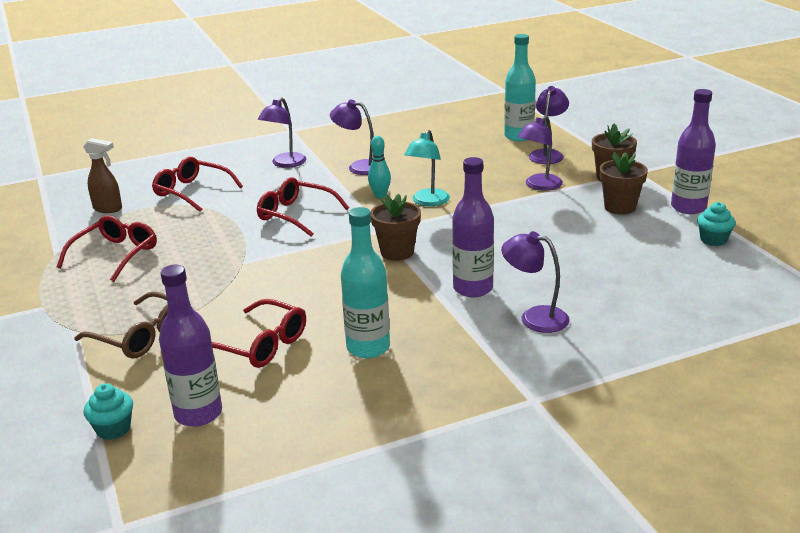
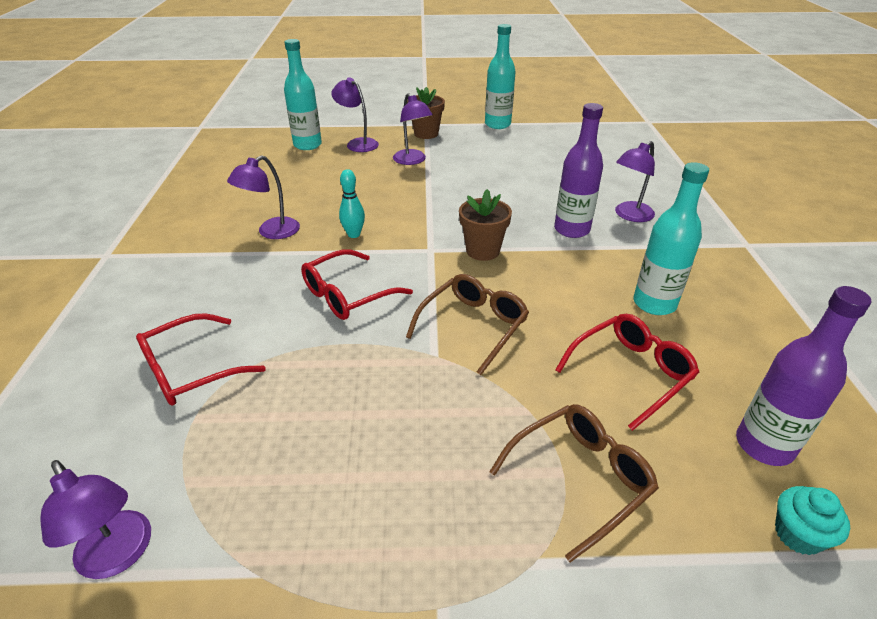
camera: 70 degrees left, 10 degrees up
red glasses [57,215,157,282] -> none
brown spray bottle [83,138,122,213] -> none
purple lamp [258,97,306,168] -> purple lamp moved to [40,460,151,579]
turquoise lamp [404,130,450,206] -> none
brown flower pot [599,152,648,215] -> none
purple bottle [671,89,716,214] -> turquoise bottle [485,24,516,129]
turquoise cupcake [697,202,736,246] -> none
none -> brown glasses [406,274,529,375]

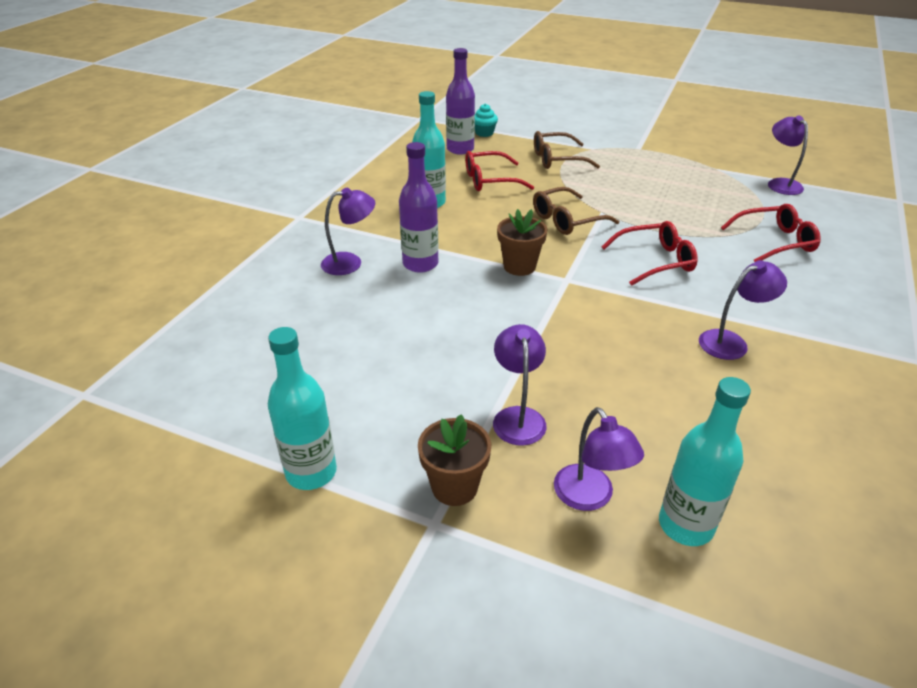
camera: 155 degrees left, 0 degrees up
turquoise bowling pin [339,169,365,238] -> none

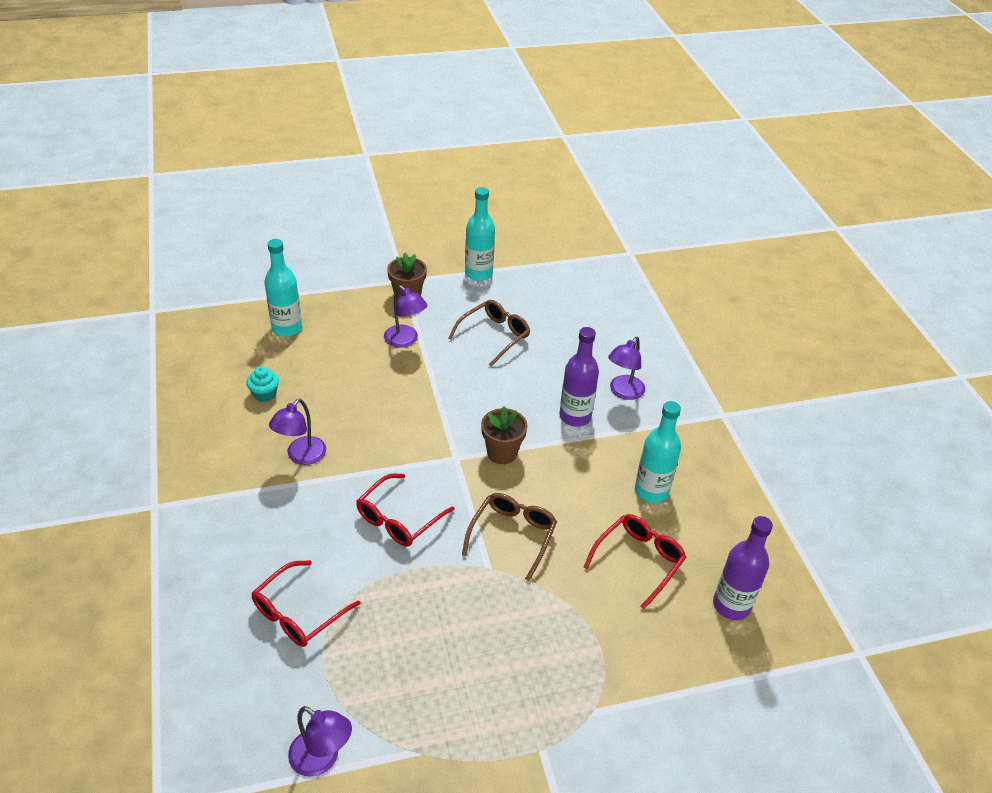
camera: 140 degrees right, 5 degrees up
turquoise cupcake [475,104,498,137] -> turquoise cupcake moved to [246,366,279,402]
brown glasses [534,131,600,169] -> brown glasses moved to [448,300,530,367]
purple lamp [554,407,644,511] -> none

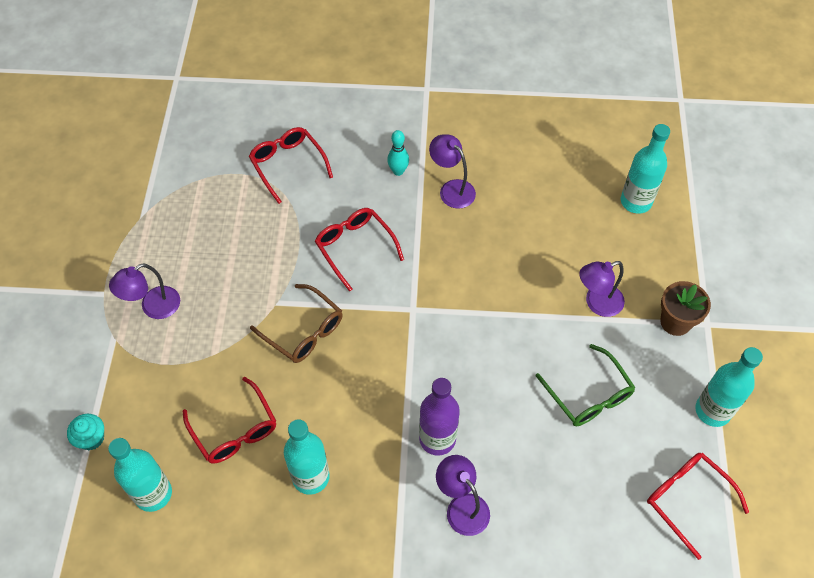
camera: 110 degrees right, 15 degrees up
turquoise cupcake [246,366,279,402] -> turquoise cupcake moved to [67,414,104,450]
purple lamp [288,706,352,777] -> purple lamp moved to [109,263,180,319]
brown glasses [448,300,530,367] -> green glasses [535,344,636,426]
brown flower pot [481,406,527,464] -> none
purple bottle [713,516,773,620] -> turquoise bottle [108,438,172,512]
none -> turquoise bowling pin [387,130,409,176]
none -> red glasses [647,453,749,560]

